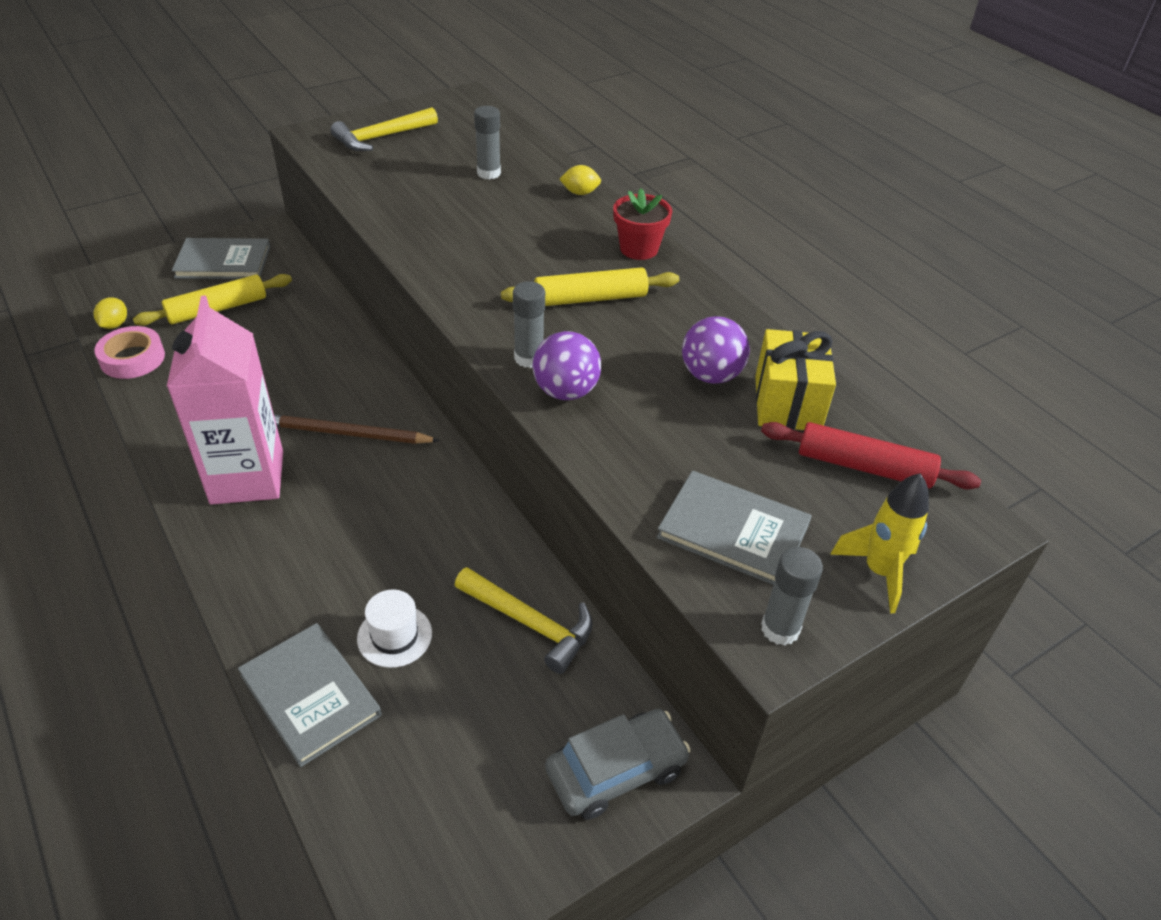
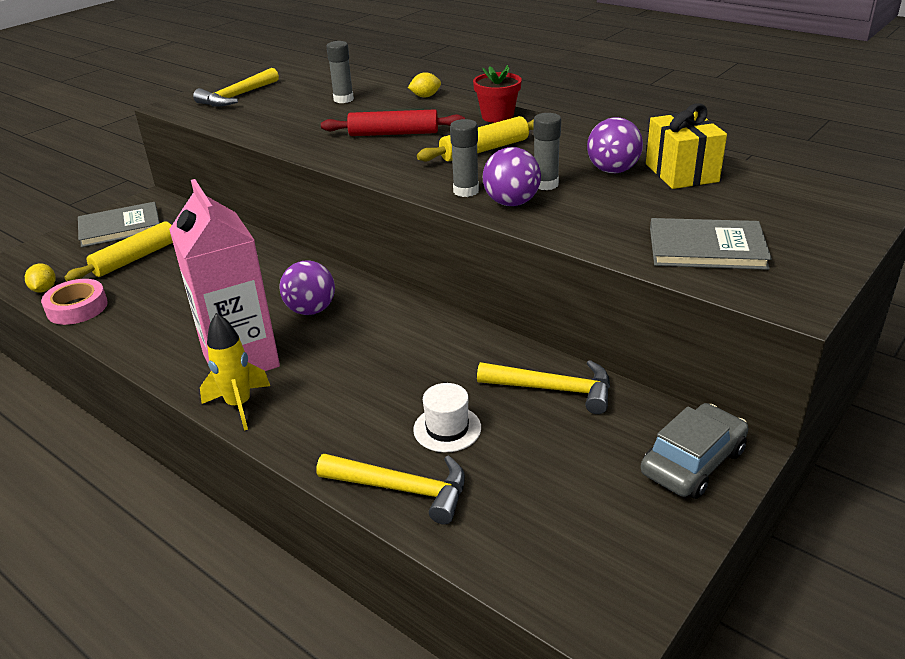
camera: 15 degrees left, 10 degrees down
grey book [238,623,382,767] -> yellow hammer [316,454,465,524]
brown pencil [274,414,440,444] -> purple ball [280,261,335,315]
red rolling pin [761,422,981,489] -> red rolling pin moved to [321,109,465,136]
grey glue stick [761,547,823,646] -> grey glue stick moved to [533,113,561,190]
yellow rocket [830,473,929,613] -> yellow rocket moved to [200,313,270,431]

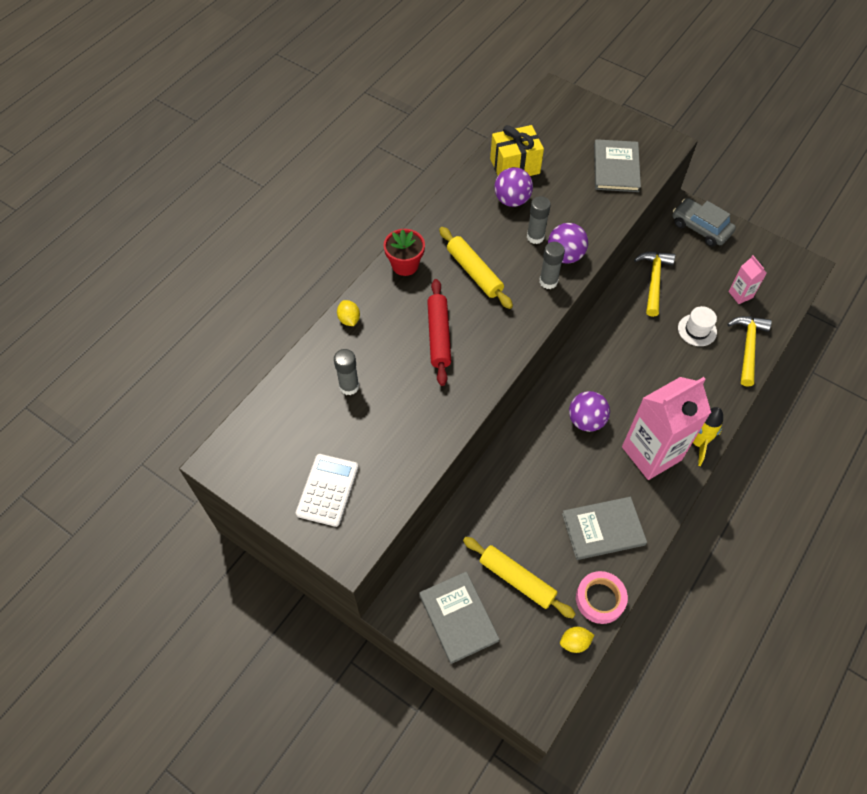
camera: 95 degrees left, 25 degrees up
yellow hammer [193,68,279,107] -> white calculator [296,454,358,527]
none -> grey book [562,497,647,560]
none -> pink carton [728,255,767,304]

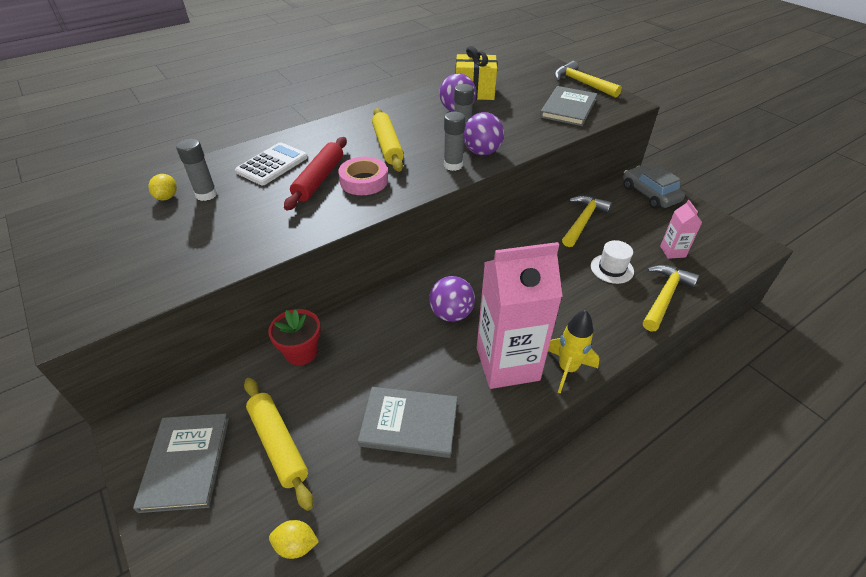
camera: 20 degrees right, 15 degrees down
white calculator [296,454,358,527] -> white calculator moved to [235,142,308,185]
yellow lemon [337,300,360,326] -> yellow lemon moved to [148,174,177,200]
red flower pot [384,229,425,276] -> red flower pot moved to [268,309,321,365]
pink tape [576,571,628,624] -> pink tape moved to [338,157,388,195]
none -> yellow hammer [554,61,622,98]

